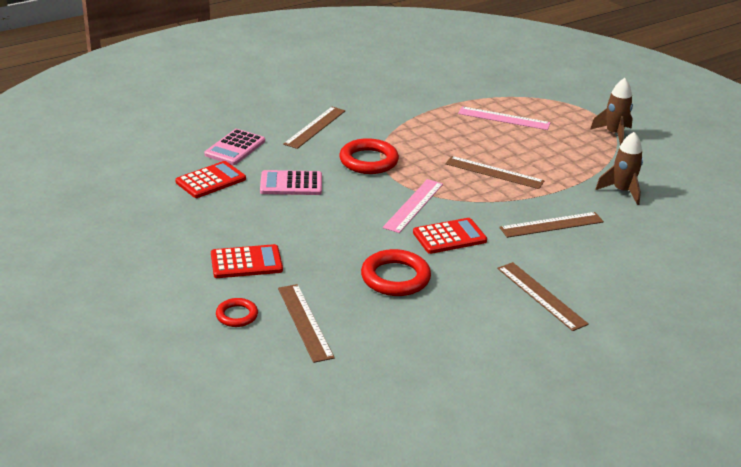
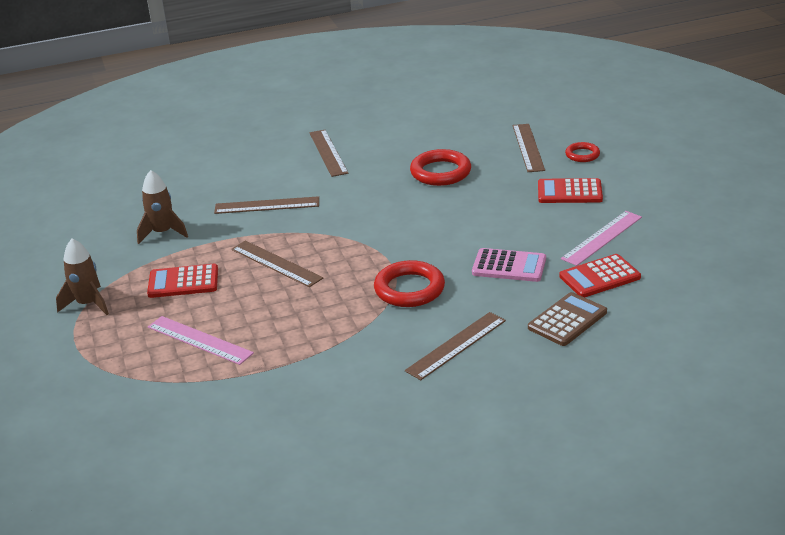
camera: 160 degrees left, 0 degrees up
pink calculator [204,129,265,165] -> brown calculator [528,292,607,346]
pink ruler [383,179,443,233] -> pink ruler moved to [561,211,642,266]
red calculator [413,218,487,254] -> red calculator moved to [147,264,218,298]

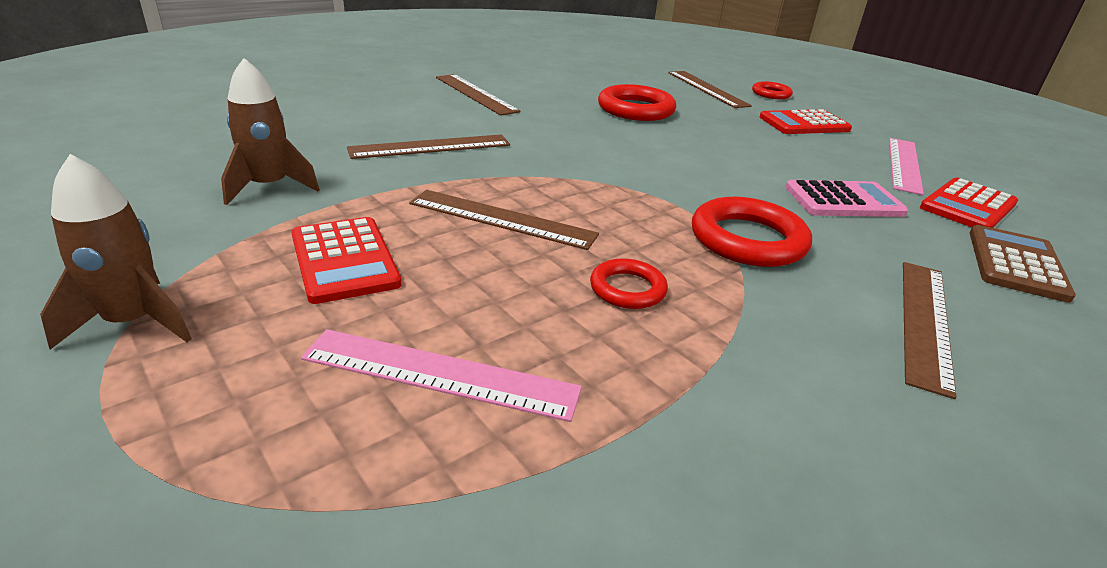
camera: 25 degrees left, 0 degrees up
red calculator [147,264,218,298] -> red calculator turned 90 degrees counterclockwise [291,217,402,304]
none -> red ring [590,258,668,309]

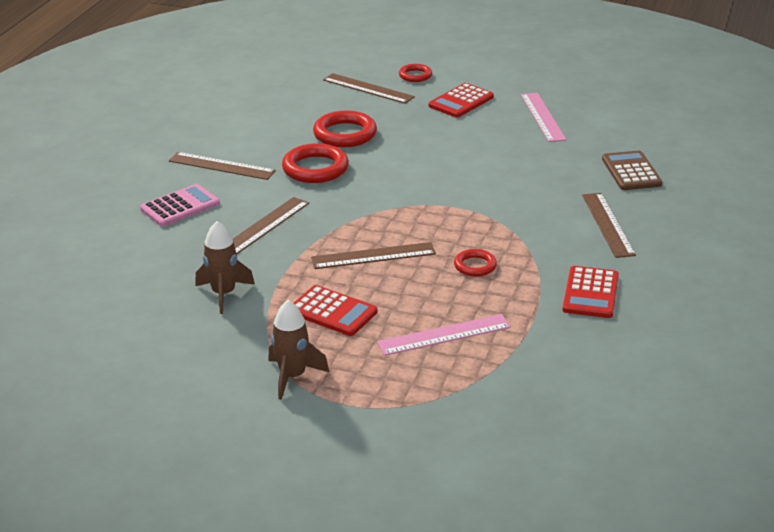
camera: 30 degrees left, 0 degrees up
red ring [692,197,812,267] -> red ring moved to [282,143,349,183]
pink calculator [785,180,908,217] -> pink calculator moved to [140,184,220,227]
red calculator [920,178,1018,228] -> red calculator moved to [563,266,619,318]

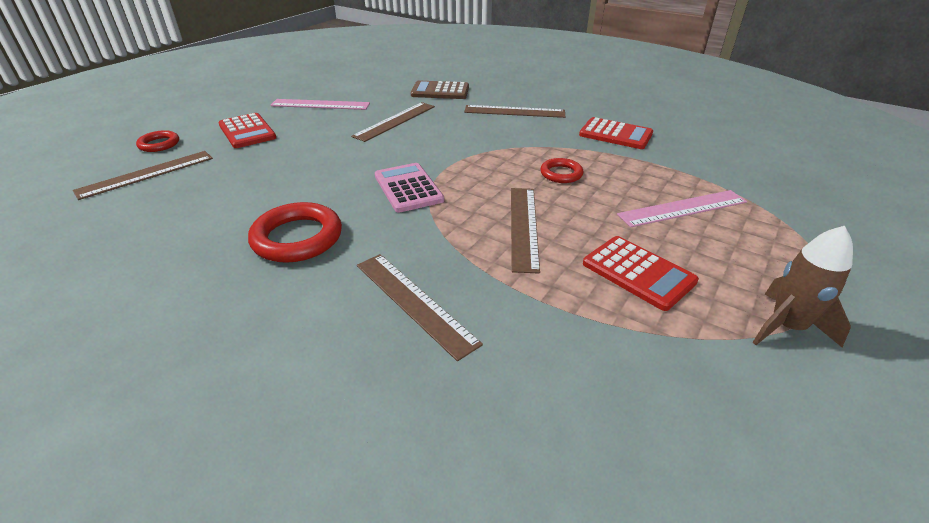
camera: 75 degrees left, 5 degrees up
pink calculator [140,184,220,227] -> pink calculator moved to [375,163,444,213]
brown ruler [169,152,276,180] -> brown ruler moved to [351,102,435,142]
brown rocket [195,221,255,314] -> none
red calculator [294,285,378,336] -> red calculator turned 90 degrees clockwise [583,236,699,311]
red ring [313,110,377,147] -> none
pink ruler [377,314,511,356] -> pink ruler turned 75 degrees clockwise [617,190,747,228]

